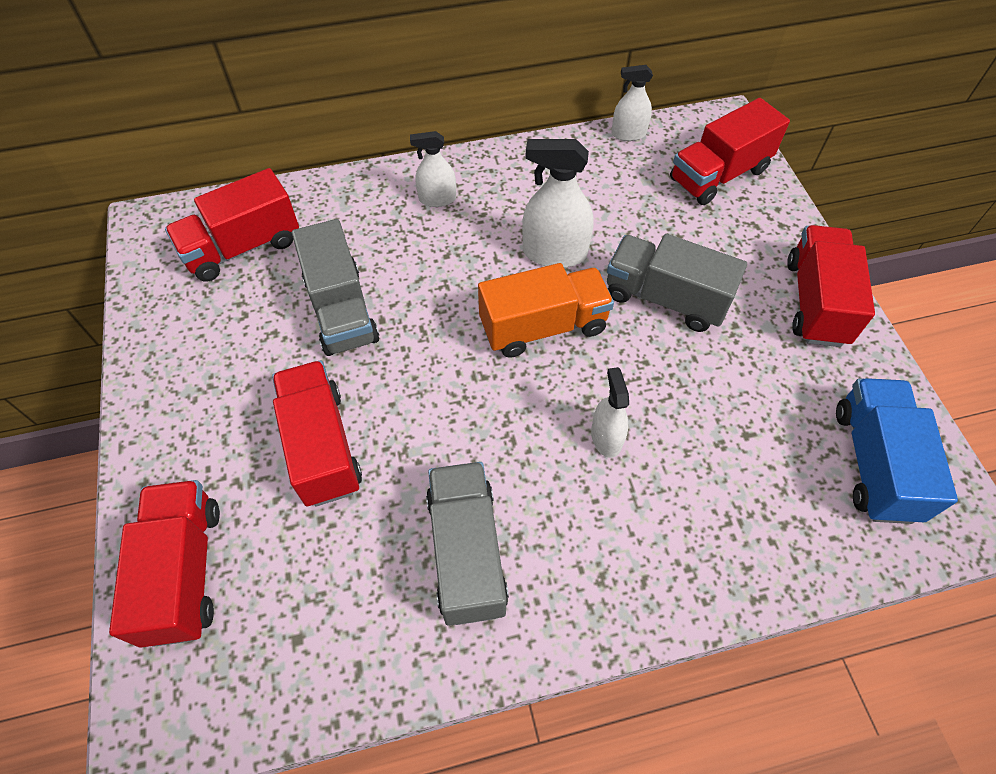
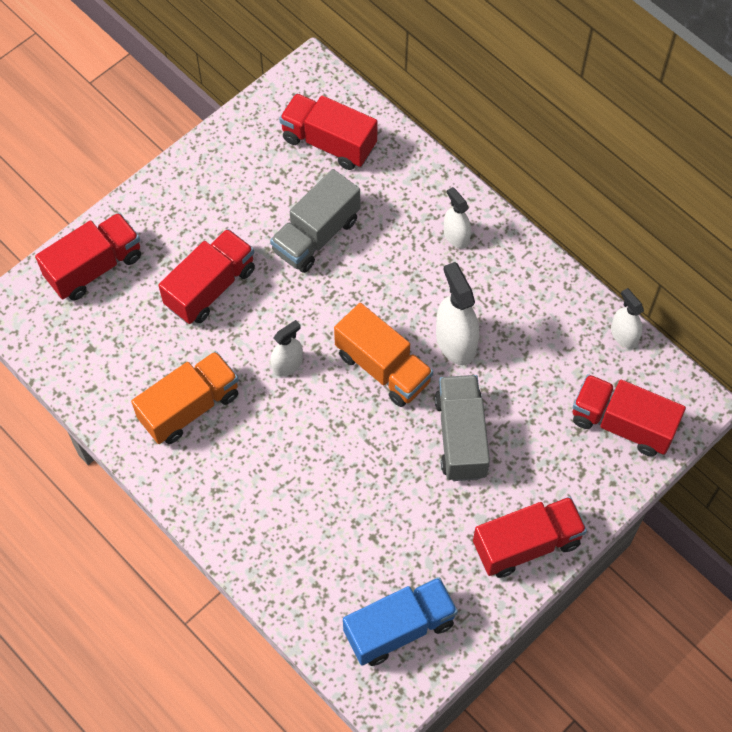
camera: 60 degrees right, 5 degrees up
grey truck [426,462,509,626] -> orange truck [131,351,239,444]
white spray bottle [591,367,629,458] -> white spray bottle moved to [270,320,303,377]

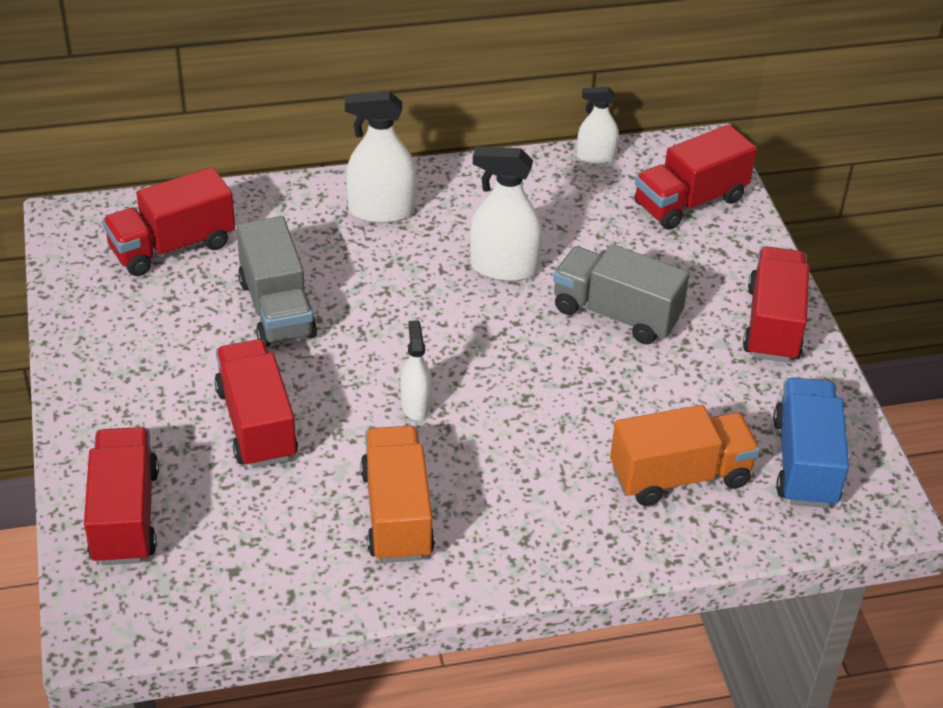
camera: 60 degrees left, 20 degrees down
orange truck [334,303,433,407] -> orange truck moved to [610,405,760,506]
white spray bottle [444,187,471,249] -> white spray bottle [345,91,417,223], size x1.63

